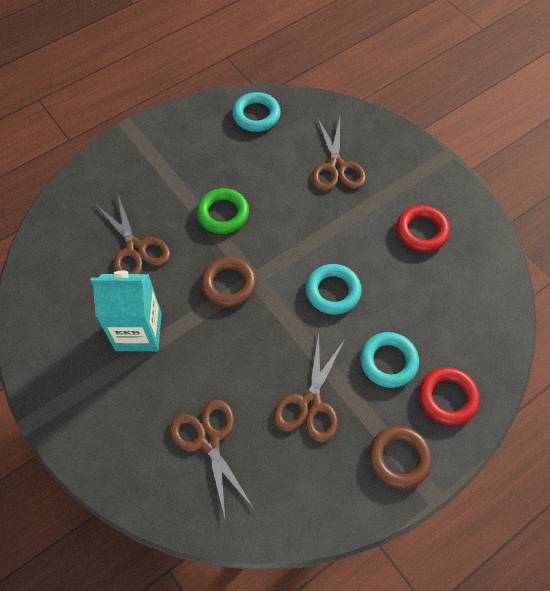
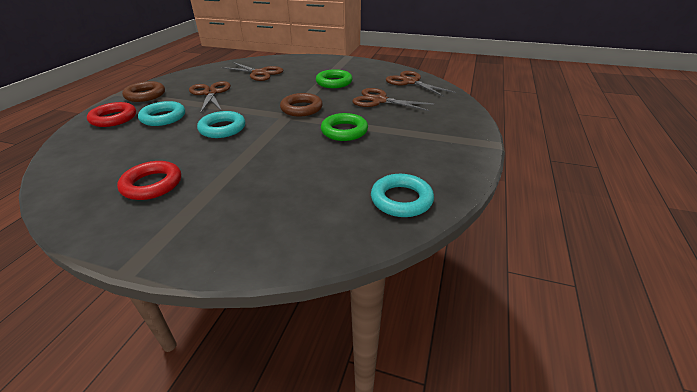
camera: 145 degrees right, 25 degrees down
turquoise carton [91,271,162,351] -> green ring [316,69,352,88]
brown scissors [312,117,366,191] -> brown scissors moved to [386,71,456,97]

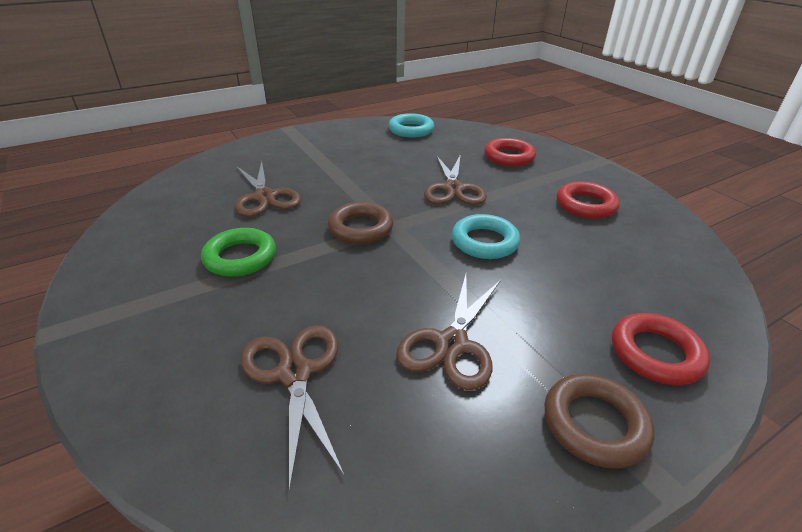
camera: 140 degrees left, 0 degrees up
turquoise ring [138,101,185,126] -> none
green ring [321,113,368,141] -> none
brown scissors [386,71,456,97] -> brown scissors moved to [424,154,487,205]
none -> red ring [484,138,536,166]

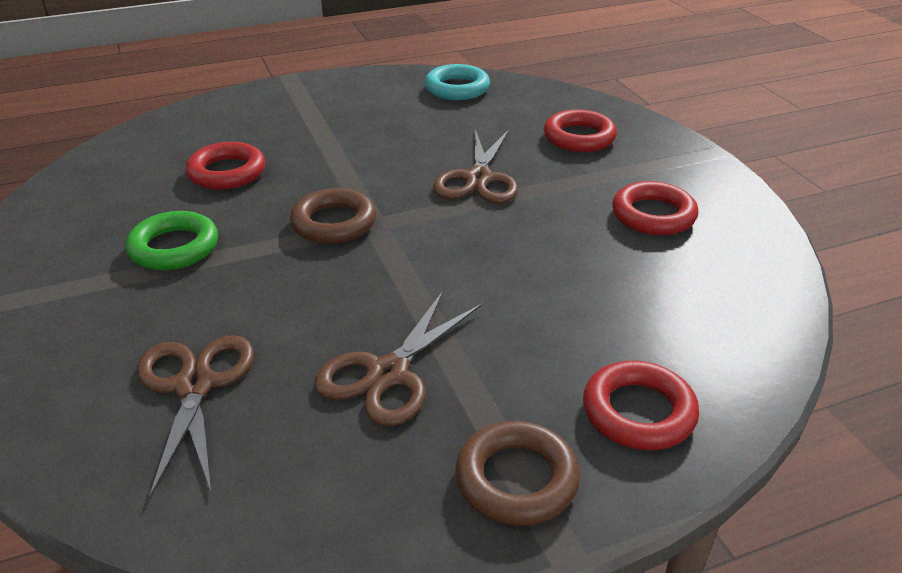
camera: 10 degrees right, 0 degrees up
brown scissors [235,161,301,217] -> red ring [186,142,265,190]
turquoise ring [452,214,520,259] -> none

